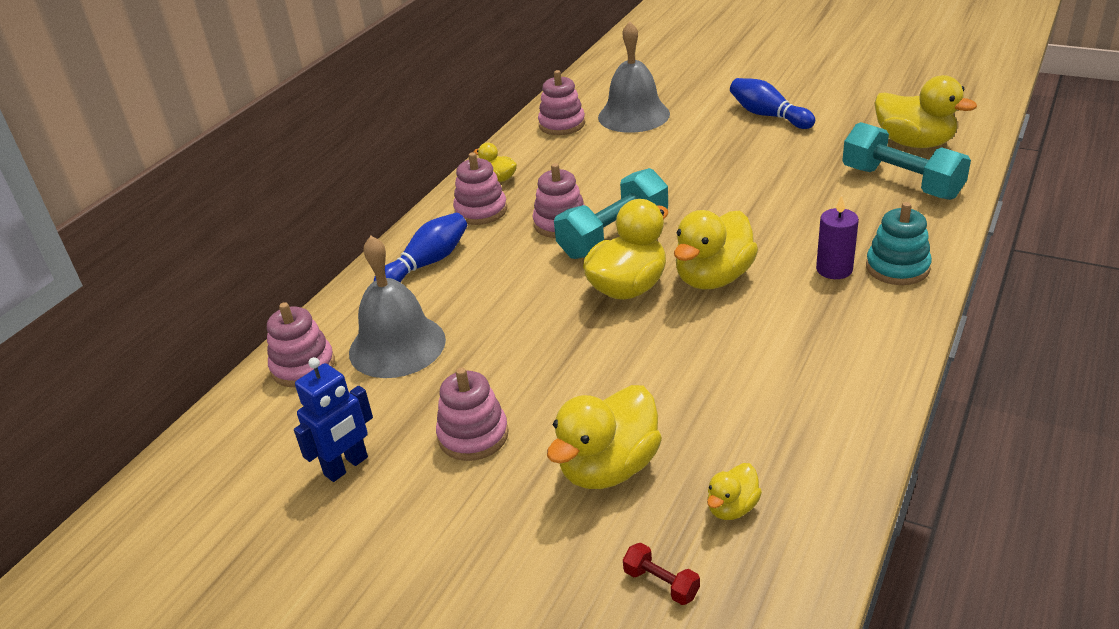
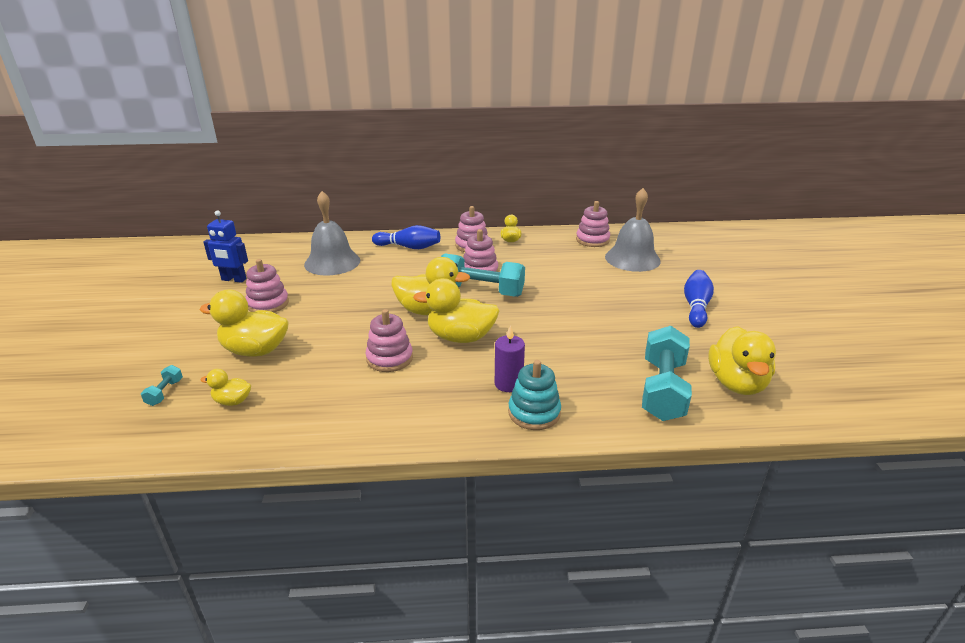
camera: 55 degrees right, 5 degrees down
pink stacking toy [267,302,335,387] -> pink stacking toy moved to [366,309,413,372]
red dumbbell [623,543,700,605] -> turquoise dumbbell [141,365,183,406]

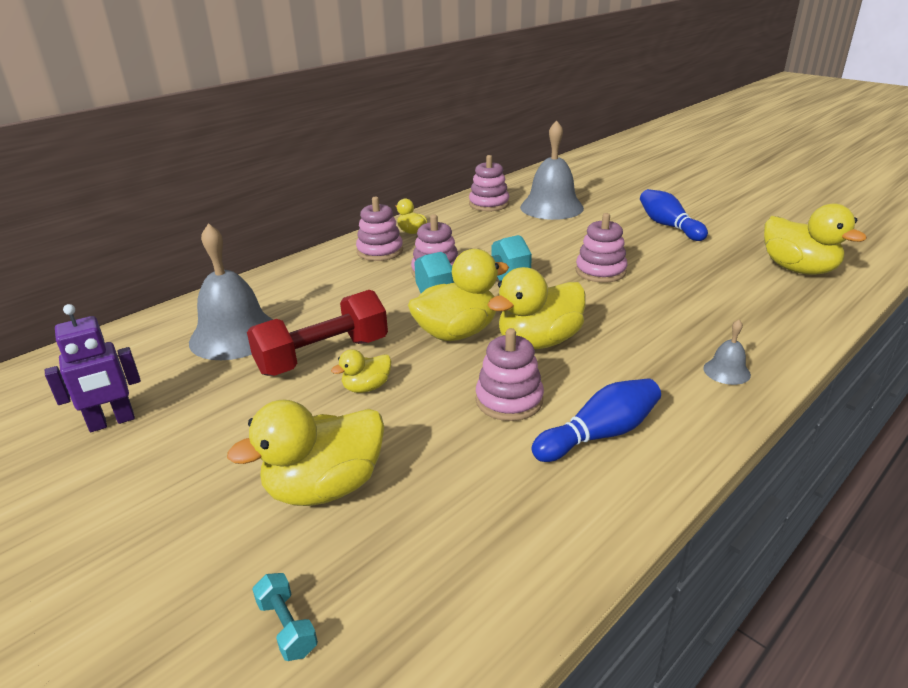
camera: 40 degrees left, 0 degrees up
yellow duck [201,369,251,406] -> yellow duck moved to [331,349,391,393]
blue robot [203,210,248,283] -> purple robot [45,304,141,432]
pink stacking toy [246,259,289,312] -> pink stacking toy moved to [576,213,627,283]
blue bowling pin [372,225,440,249] -> blue bowling pin moved to [531,378,661,462]
purple candle [495,325,525,392] -> none
turquoise stacking toy [508,360,561,430] -> grey bell [703,319,751,385]
turquoise dumbbell [642,326,692,421] -> none
none -> red dumbbell [247,290,388,376]

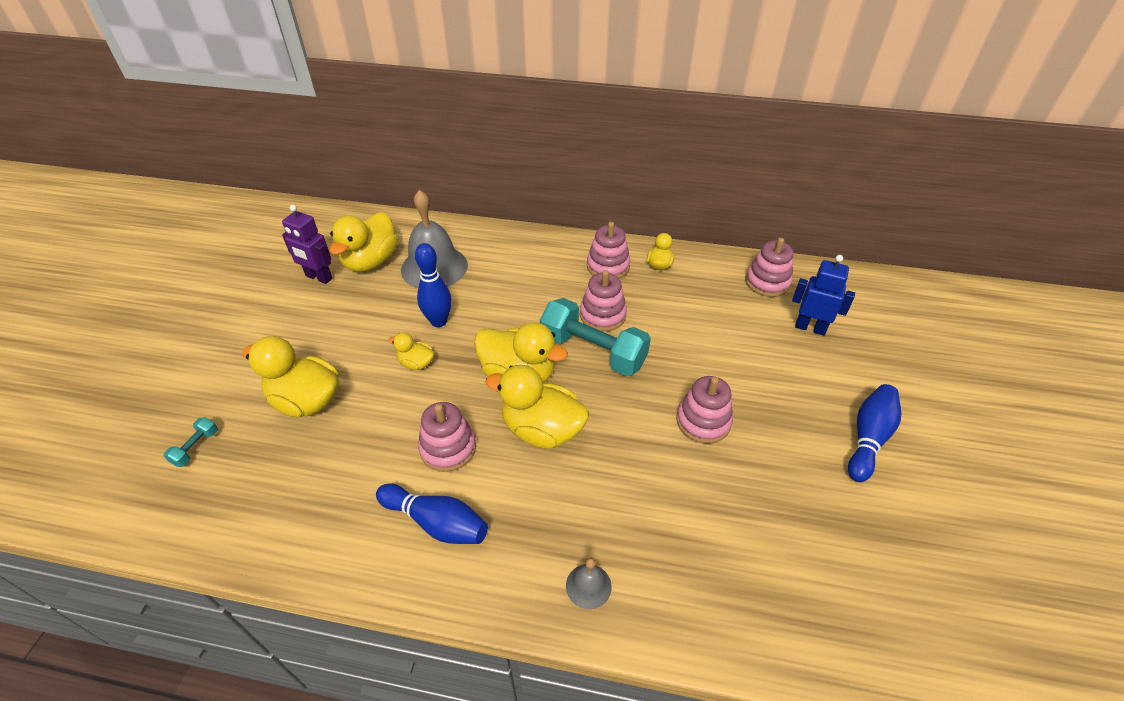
camera: 55 degrees right, 15 degrees up
red dumbbell [247,290,388,376] -> blue bowling pin [415,243,452,327]
grey bell [520,120,584,220] -> blue robot [792,255,855,335]
yellow duck [764,203,867,275] -> yellow duck moved to [329,212,398,272]

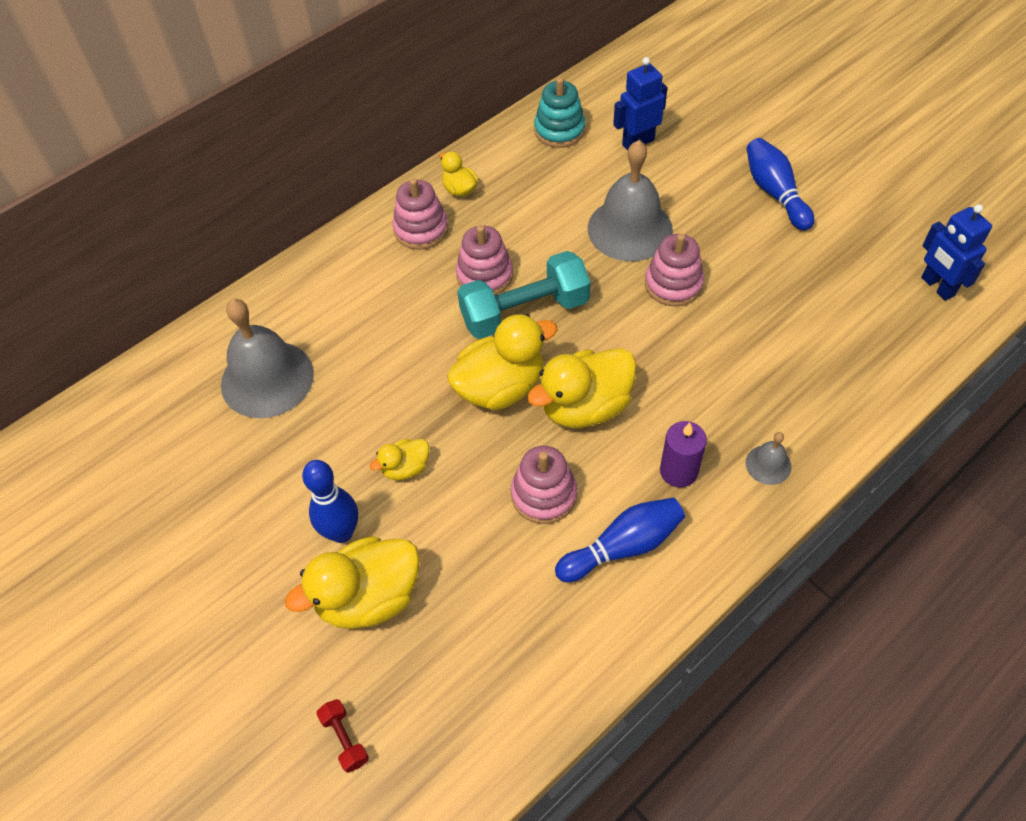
camera: 50 degrees left, 10 degrees up
turquoise dumbbell [164,417,218,467] -> red dumbbell [316,699,369,773]
purple robot [282,205,332,284] -> none
yellow duck [329,212,398,272] -> none
blue bowling pin [415,243,452,327] -> blue bowling pin moved to [302,460,358,543]
pink stacking toy [745,238,793,297] -> turquoise stacking toy [534,77,586,148]
none -> grey bell [588,140,673,261]
none -> purple candle [660,421,707,487]
none -> blue robot [921,204,992,301]

